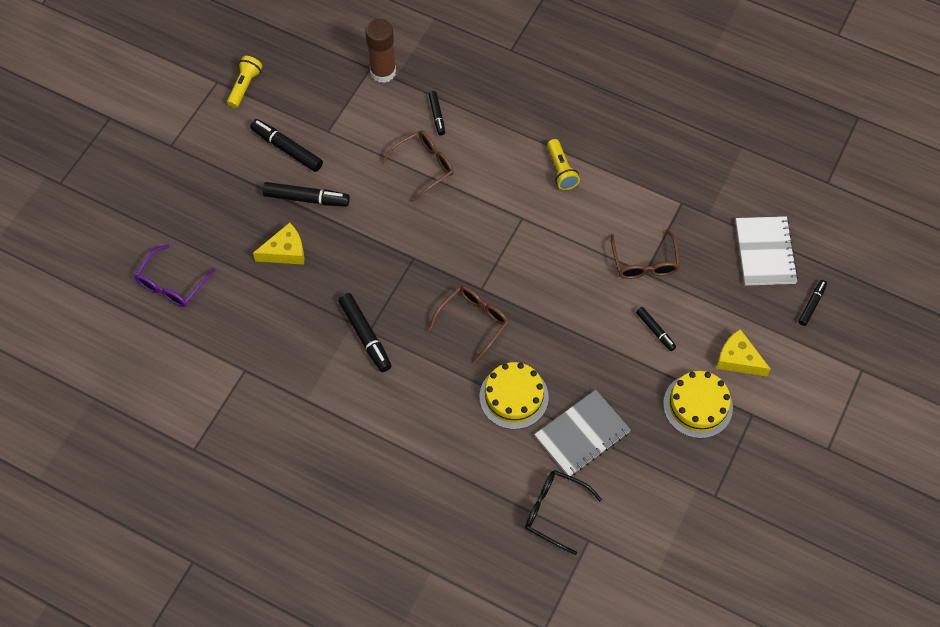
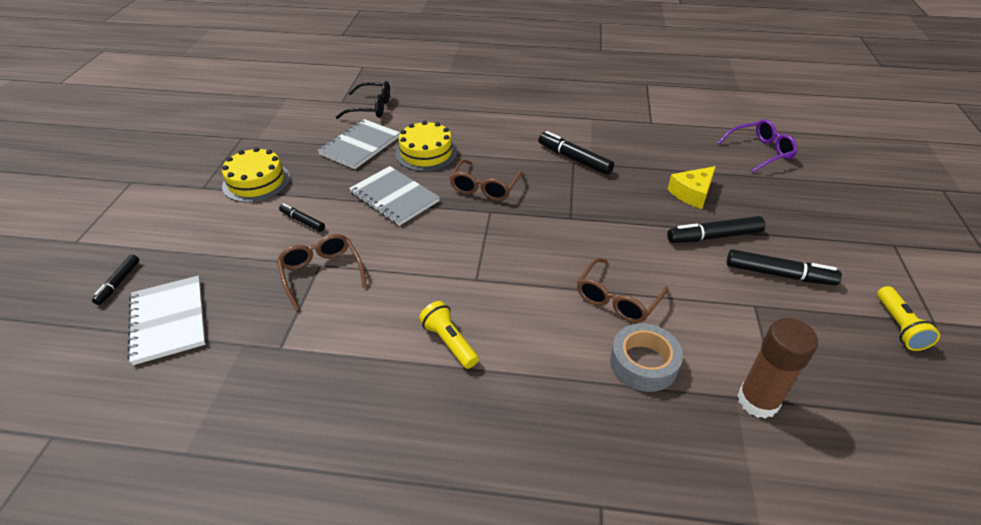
camera: 160 degrees right, 20 degrees down
purple glasses [135,245,216,307] -> purple glasses turned 60 degrees clockwise [718,119,797,172]
black marker [428,91,445,136] -> grey tape [610,323,683,392]
yellow cheese [716,329,771,376] -> none
none -> grey notebook [349,166,440,226]

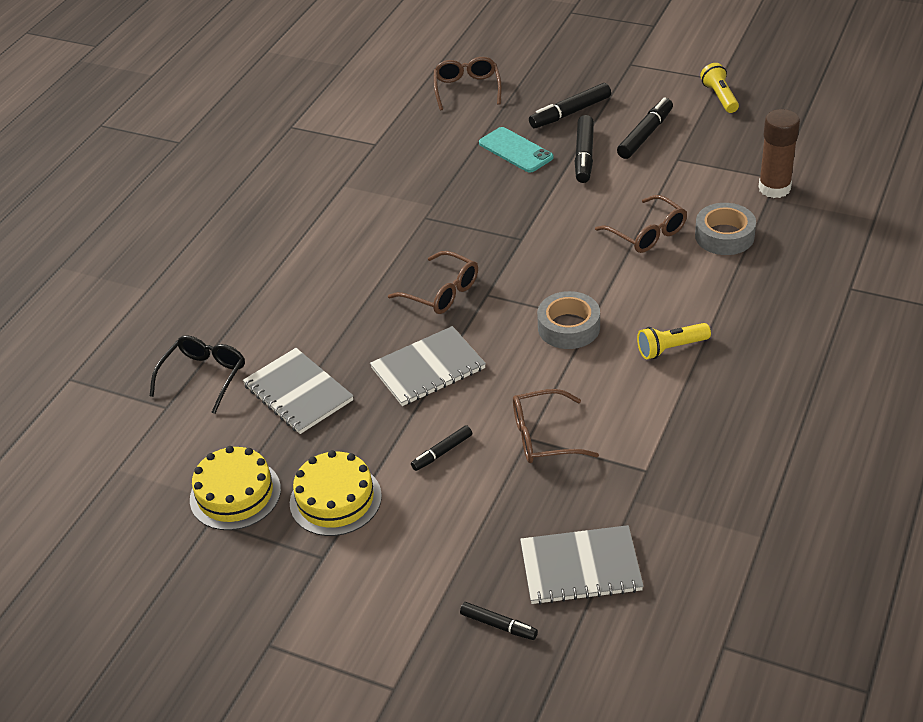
camera: 70 degrees left, 0 degrees up
white notebook [127,276,206,365] -> grey notebook [520,525,644,605]
yellow cake [395,121,457,171] -> yellow cake moved to [190,446,281,530]
black marker [538,131,614,175] -> black marker moved to [529,83,611,128]
yellow cheese [668,166,716,209] -> turquoise phone [479,127,553,173]
purple glasses [718,119,797,172] -> brown glasses [434,57,502,111]
yellow flashlight [877,286,940,351] -> yellow flashlight turned 120 degrees counterclockwise [700,63,739,113]
none -> grey tape [537,291,600,349]

